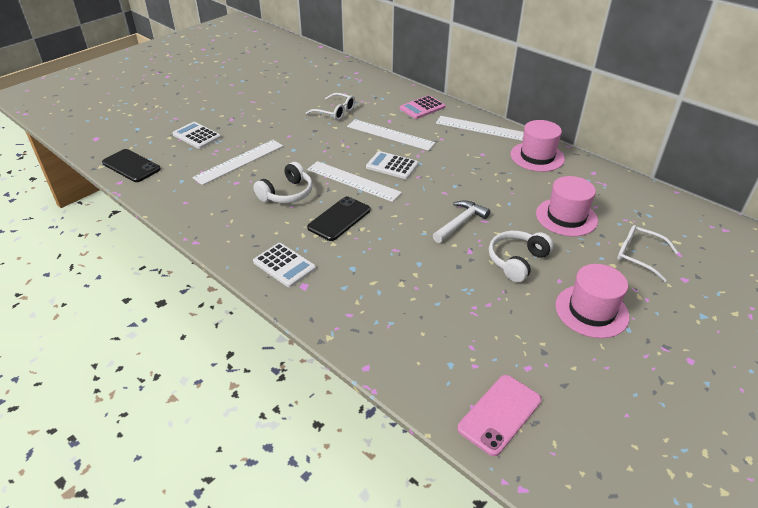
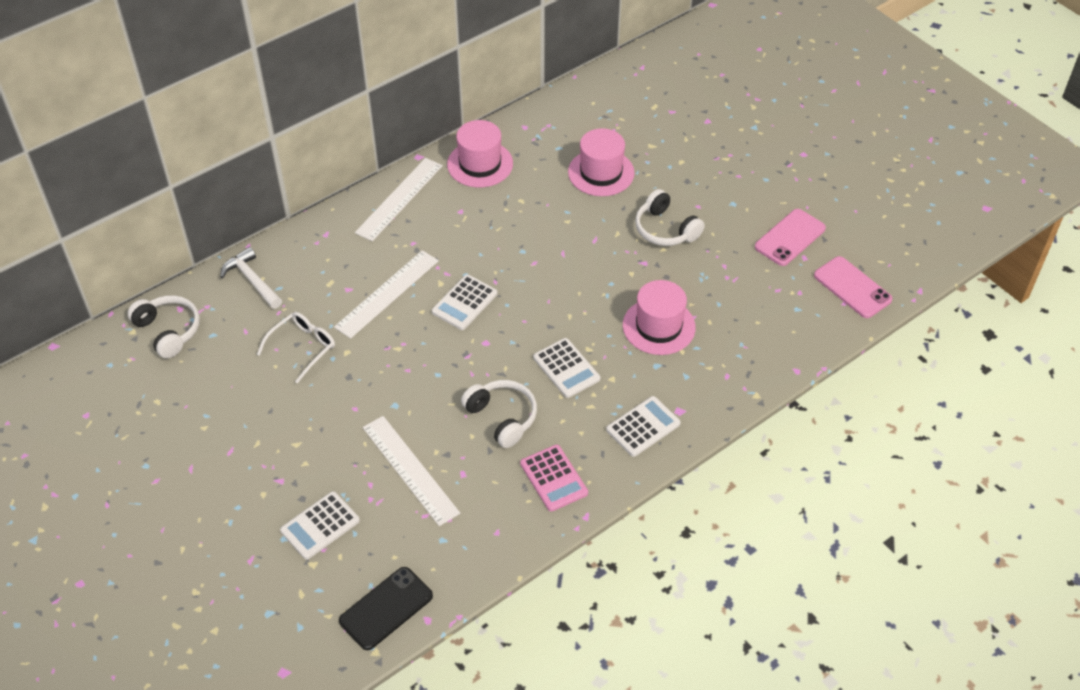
camera: 80 degrees left, 10 degrees up
white ruler [307,161,402,202] -> none
black phone [307,196,370,241] -> white calculator [533,338,600,398]
pink calculator [400,95,445,119] -> pink calculator moved to [520,444,588,512]
white hammer [433,200,490,243] -> white hammer moved to [220,247,282,309]
pink hat [555,264,629,338] -> pink hat moved to [623,280,696,355]
white glasses [617,225,678,282] -> none
none -> white headphones [127,295,200,358]
none -> pink phone [755,209,826,266]

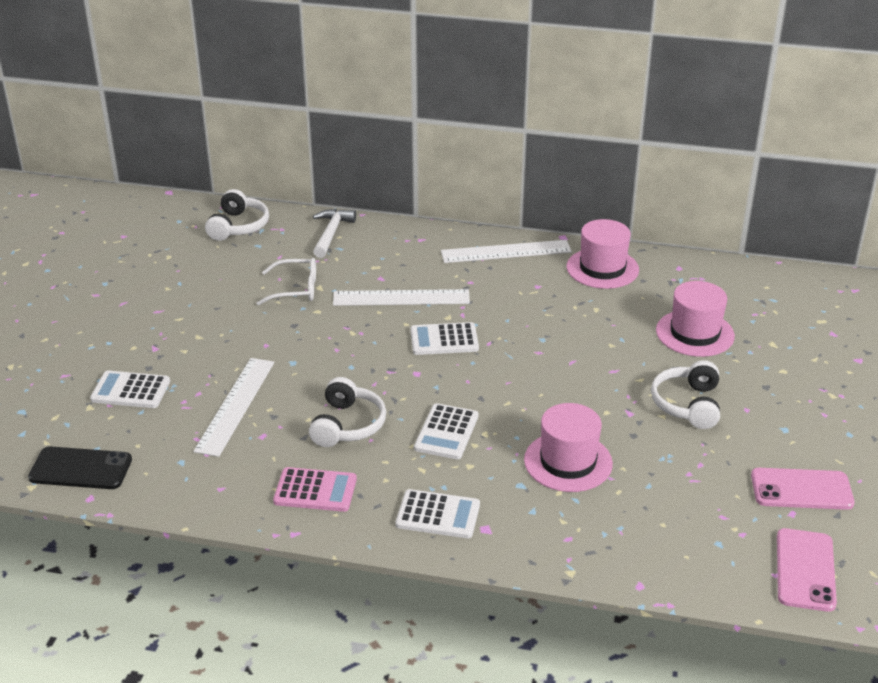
camera: 50 degrees right, 15 degrees down
pink calculator [520,444,588,512] -> pink calculator turned 105 degrees counterclockwise [273,467,357,512]

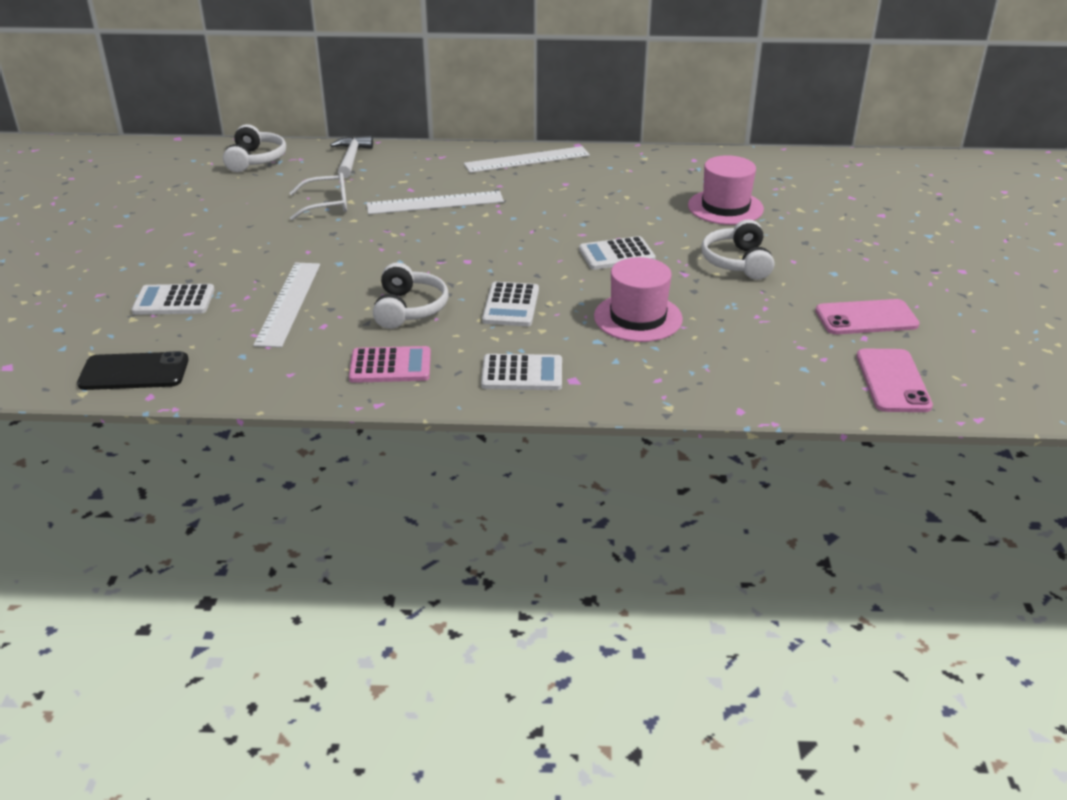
camera: 10 degrees left, 0 degrees up
white calculator [410,322,479,355] -> white calculator moved to [579,236,656,270]
pink hat [567,219,639,289] -> none

